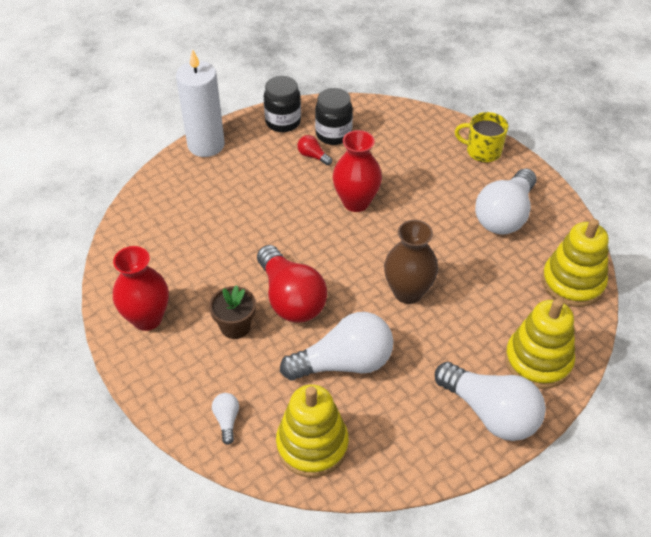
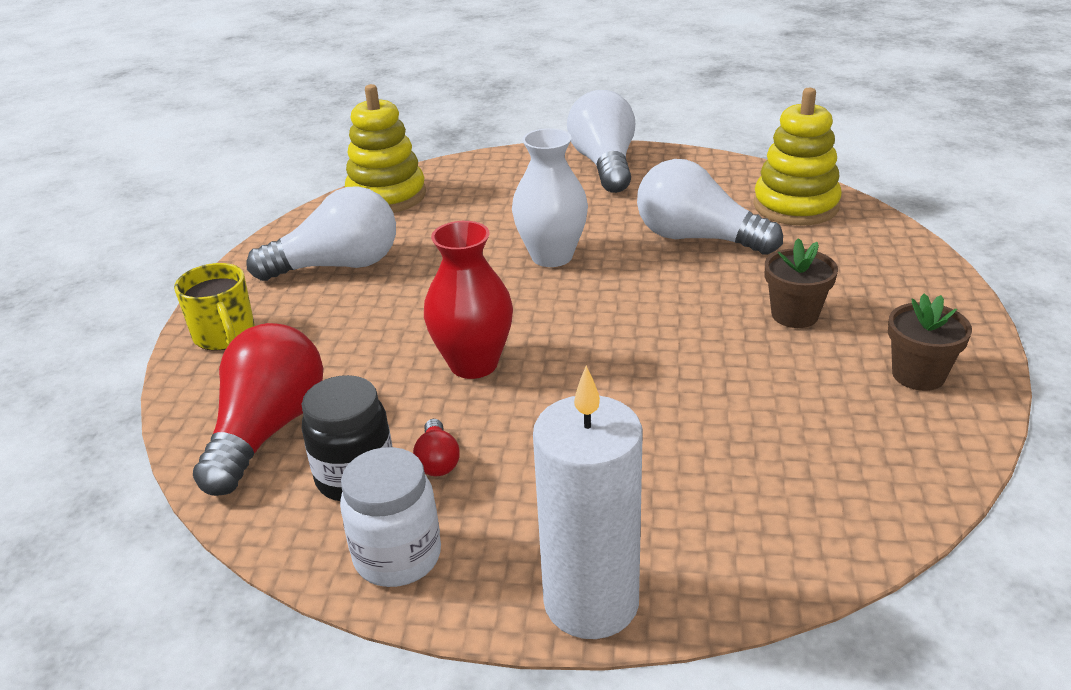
camera: 135 degrees left, 15 degrees down
red vase [113,246,169,331] -> brown flower pot [888,294,972,391]
white light bulb [212,393,239,445] -> none
red light bulb [257,245,327,323] -> red light bulb moved to [193,323,323,496]
black jar [264,76,301,132] -> white jar [340,447,441,587]
brown vase [384,220,438,304] -> white vase [512,128,588,267]
yellow stacking toy [505,299,575,389] -> none

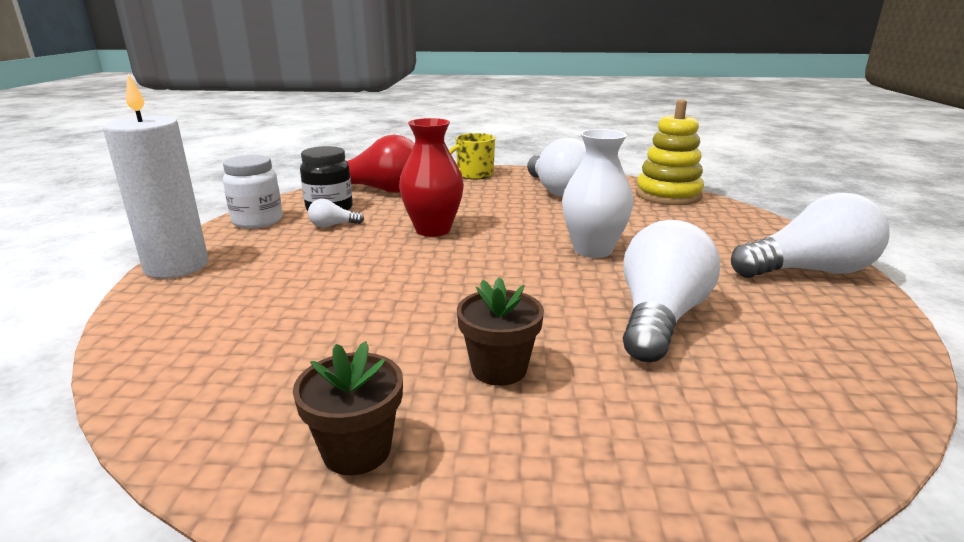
camera: 85 degrees right, 10 degrees down
red light bulb [413,419,460,476] -> white light bulb [308,199,364,228]
yellow stacking toy [753,88,842,226] -> none

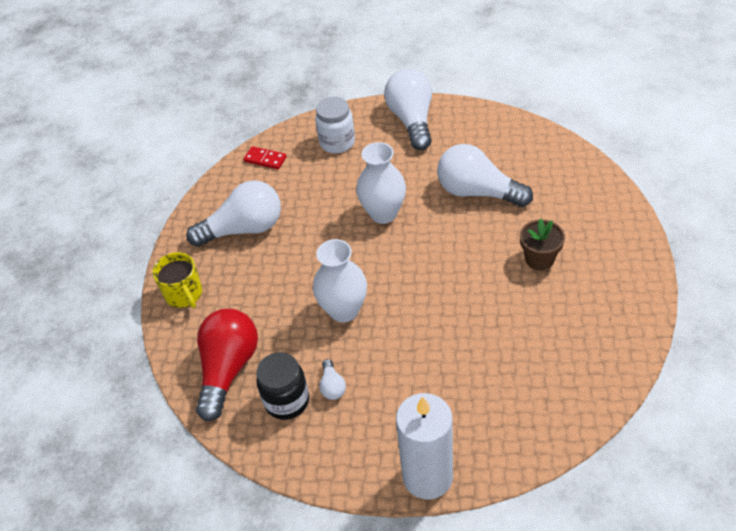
camera: 85 degrees left, 25 degrees up
white jar [223,155,282,229] -> white jar moved to [315,97,355,153]
brown flower pot [293,341,403,475] -> none
red vase [399,118,464,237] -> white vase [313,239,367,322]
yellow stacking toy [636,99,704,205] -> red domino [243,146,287,169]

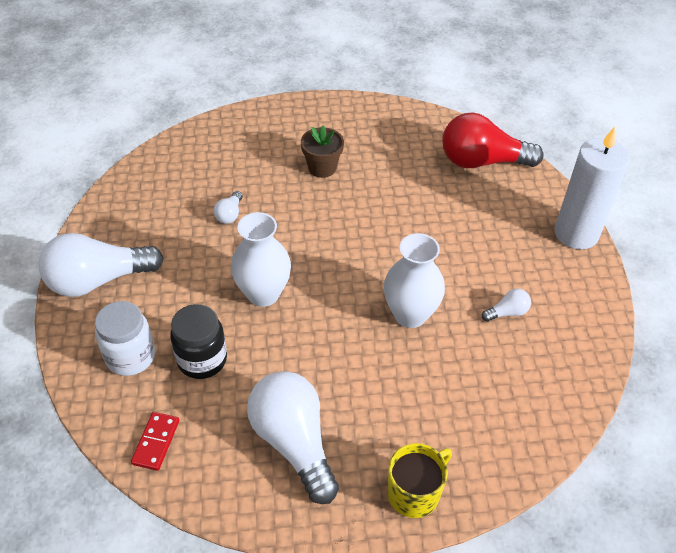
camera: 105 degrees left, 0 degrees up
red light bulb [196,309,258,421] -> red light bulb moved to [442,112,544,168]
black jar [256,352,309,420] -> black jar moved to [170,304,227,379]
white light bulb [437,144,533,207] -> white light bulb [214,191,243,224], size x0.43

